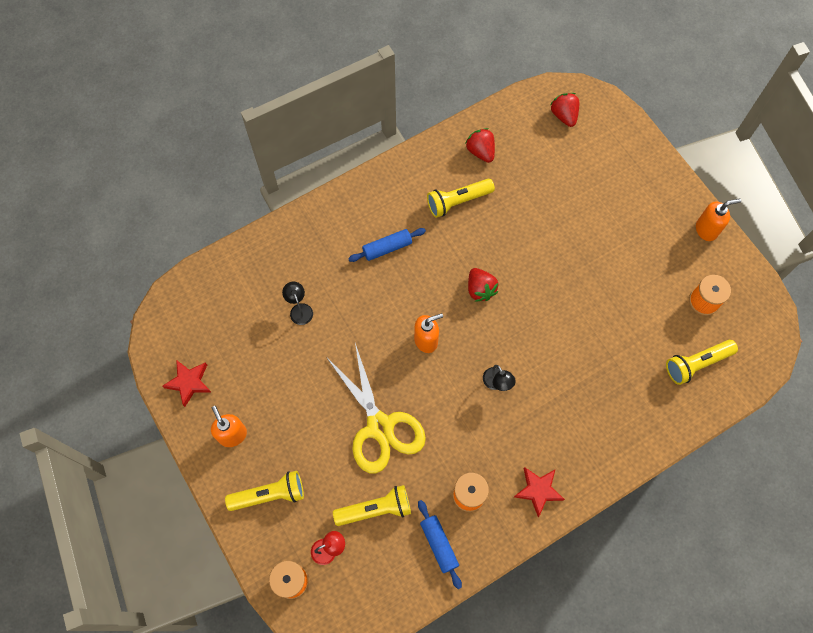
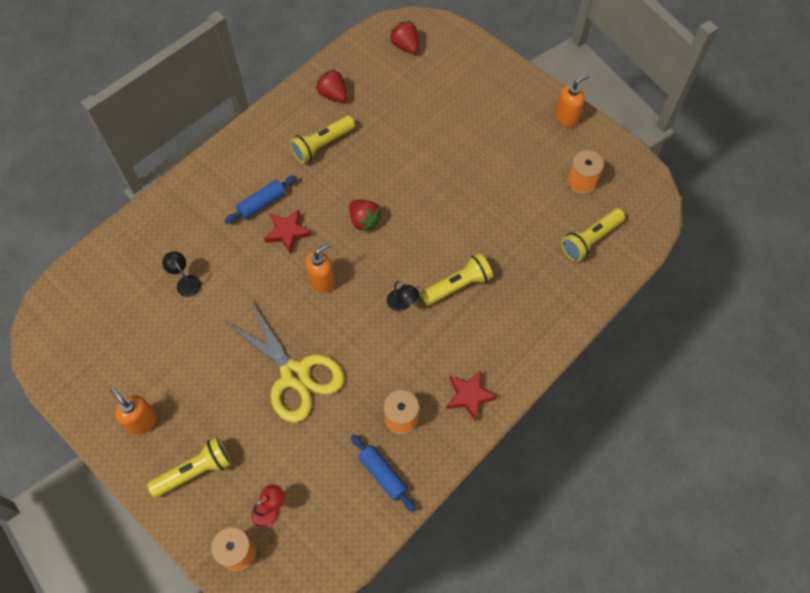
camera: 15 degrees left, 5 degrees down
red star [163,360,212,407] -> red star moved to [264,209,312,254]
yellow flashlight [333,485,411,526] -> yellow flashlight moved to [419,253,493,306]

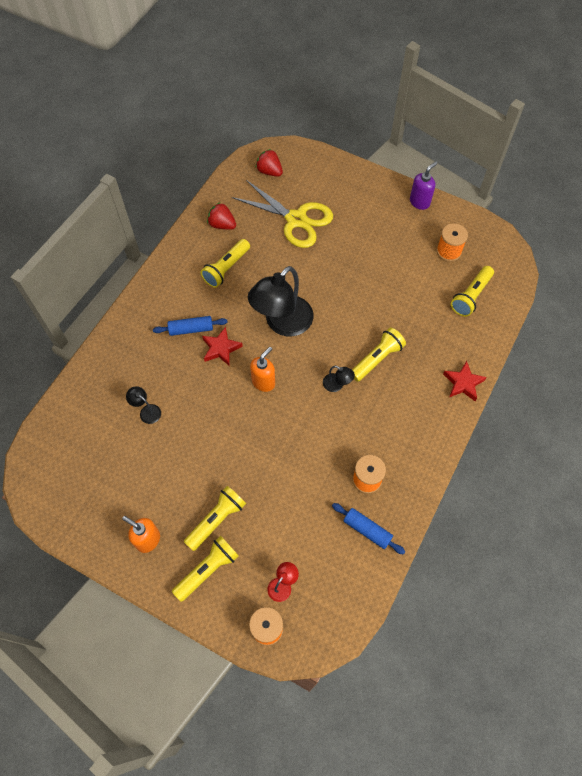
camera: 15 degrees left, 0 degrees up
yellow scissors [223,300,344,423] -> yellow scissors moved to [232,180,333,248]
blue rolling pin [225,175,297,224] -> blue rolling pin turned 45 degrees clockwise [153,316,228,336]
red strawberry [349,200,382,232] -> black lamp [248,266,313,336]
red star [446,370,497,422] -> red star moved to [443,361,487,401]
orange soap dispenser [555,74,590,127] -> purple soap dispenser [410,161,437,210]
none -> yellow flashlight [184,486,246,551]

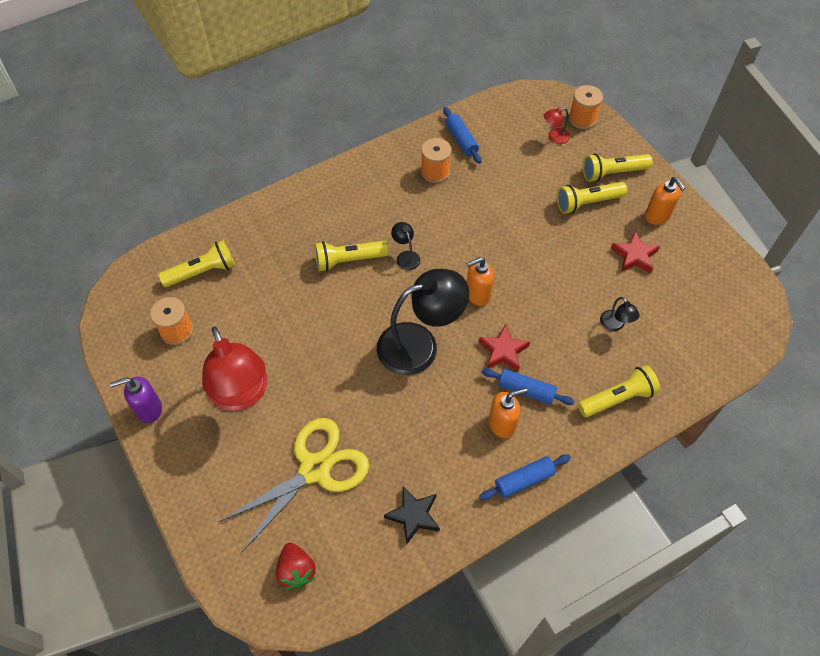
camera: 150 degrees left, 5 degrees down
yellow flashlight [200,239,250,288] -> yellow flashlight moved to [578,365,660,417]
red strawberry [207,202,236,230] -> black star [384,487,440,544]
yellow scissors [232,180,333,248] -> yellow scissors turned 75 degrees clockwise [219,418,369,552]
red star [443,361,487,401] -> red star moved to [611,231,660,274]
none -> red lamp [202,327,268,411]
none -> blue rolling pin [479,454,571,500]
none -> orange soap dispenser [489,388,528,438]

